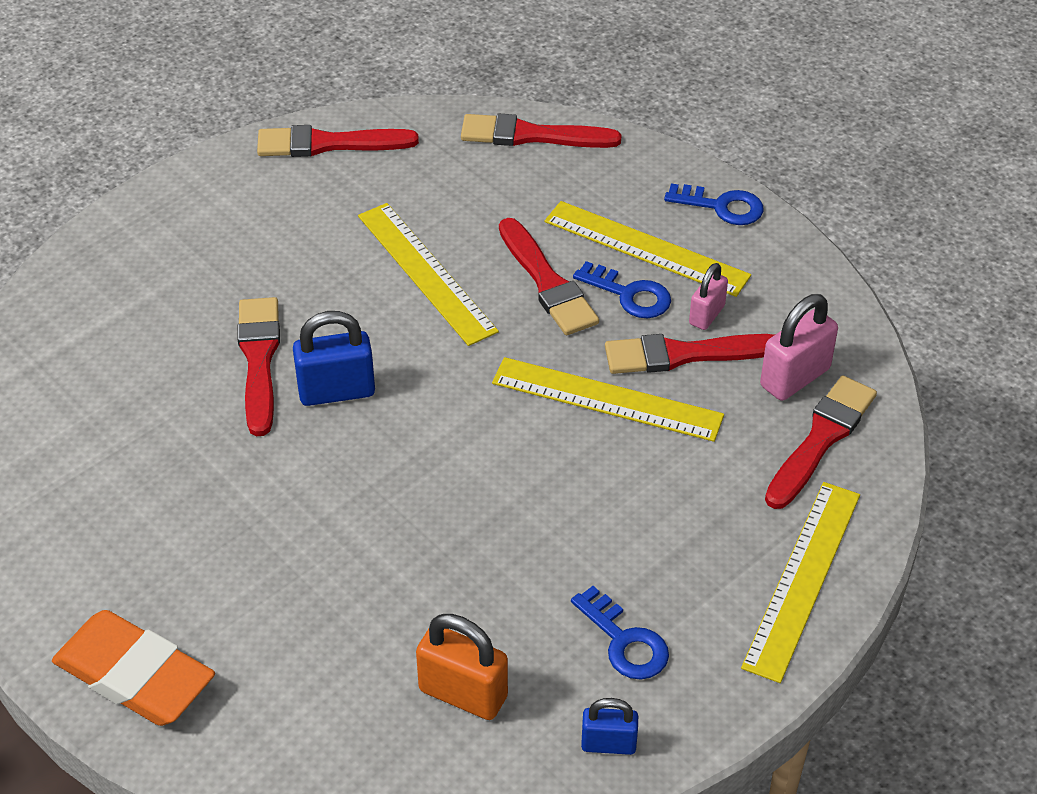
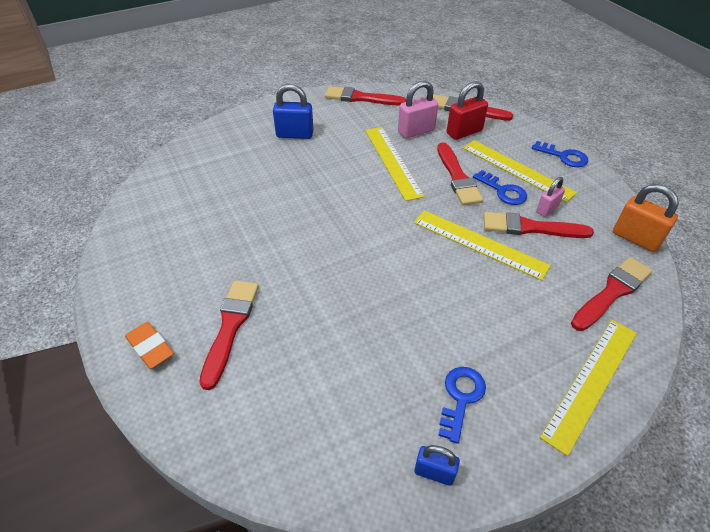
camera: 15 degrees right, 0 degrees up
orange eraser [52,610,215,726] -> orange eraser [125,322,174,369], size x0.59
red brush [237,297,280,436] -> red brush moved to [199,280,259,390]
blue padlock [293,311,375,406] -> blue padlock moved to [273,84,314,139]
orange padlock [416,614,508,720] -> orange padlock moved to [613,184,679,252]
blue key [571,586,669,680] -> blue key turned 135 degrees counterclockwise [438,367,486,444]
pink padlock [760,294,838,401] -> pink padlock moved to [398,81,438,139]
none -> red padlock [447,81,488,140]

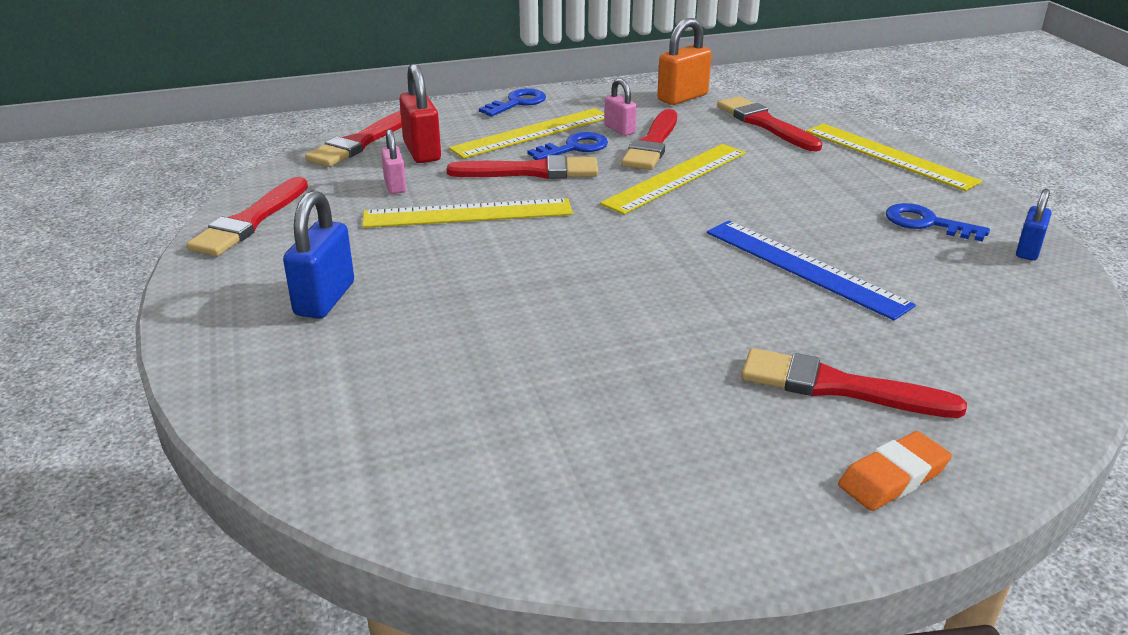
camera: 80 degrees left, 15 degrees down
pink padlock [398,81,438,139] -> pink padlock [381,129,406,194], size x0.62
none -> blue ruler [707,221,916,321]

